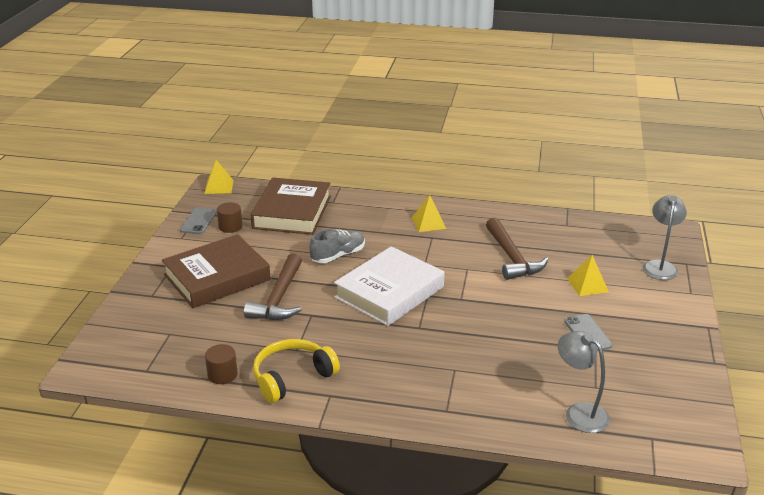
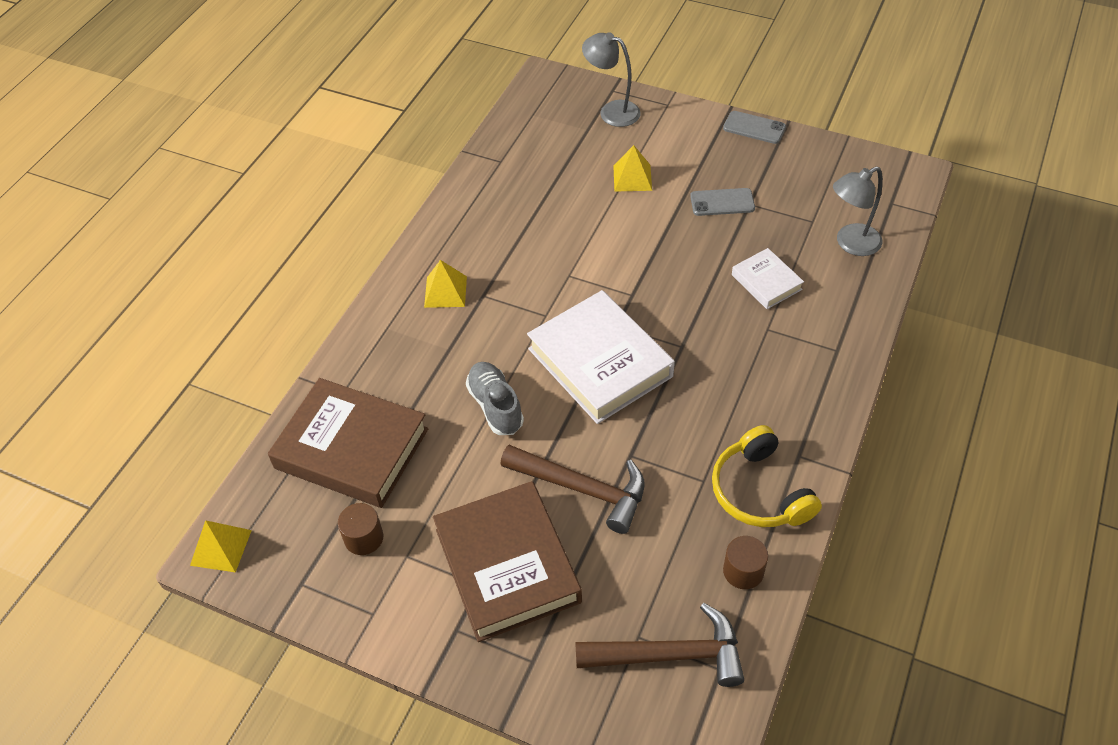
camera: 75 degrees left, 20 degrees up
grey phone [180,208,217,234] -> grey phone moved to [723,111,786,144]
brown hammer [486,218,548,280] -> brown hammer moved to [575,603,744,687]
none -> white book [732,248,804,309]

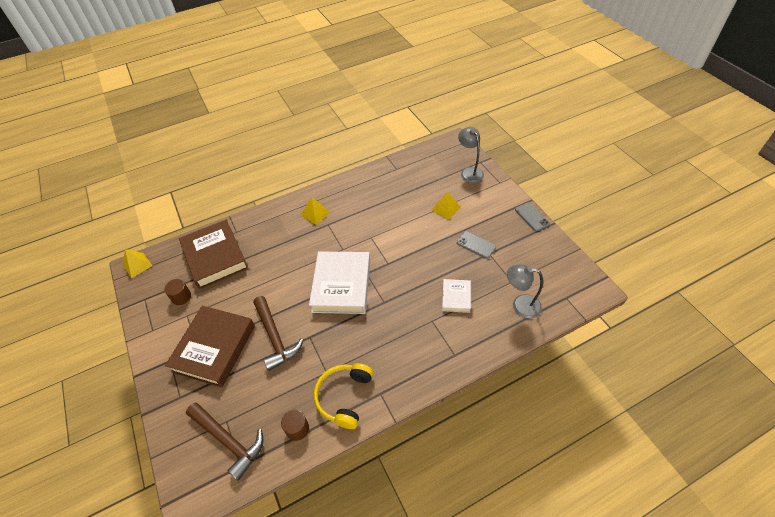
camera: 40 degrees right, 0 degrees up
grey shoe [466,362,524,435] -> none

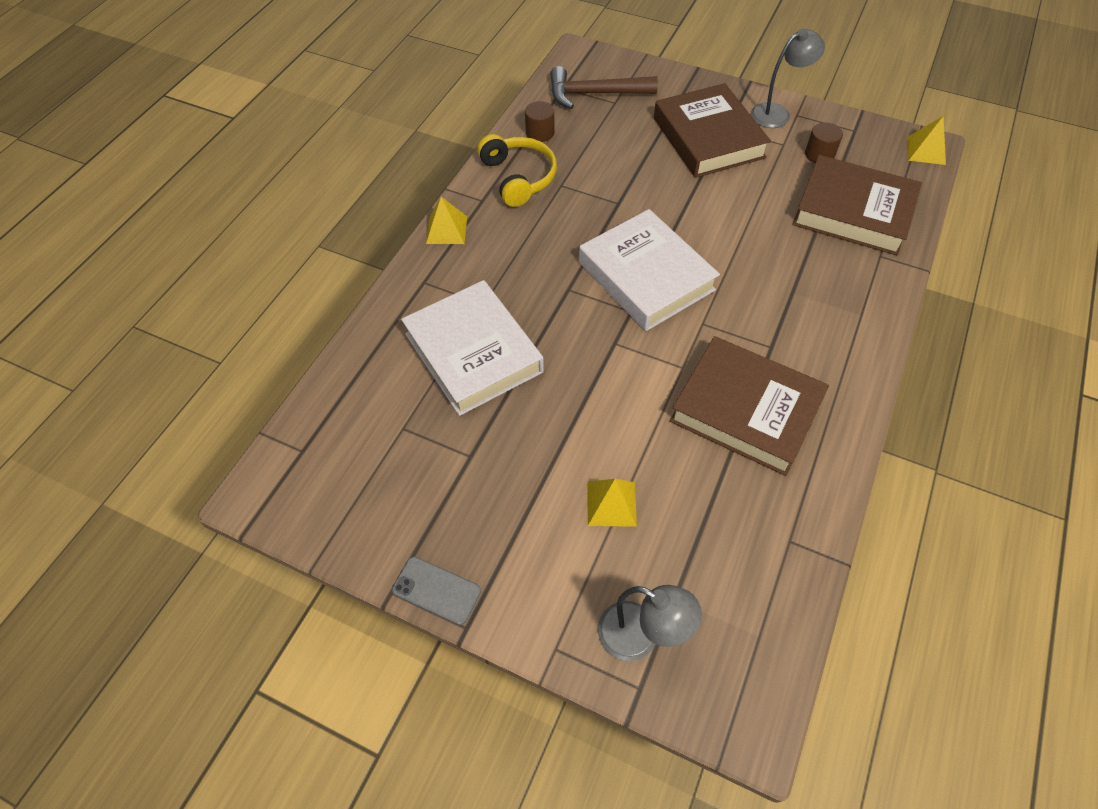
camera: 140 degrees right, 5 degrees up
brown hammer [253,296,303,371] -> none
yellow pyramid [301,197,330,225] -> yellow pyramid moved to [426,197,467,244]
white book [442,279,471,313] -> white book [401,280,544,416], size x1.98
grey phone [457,231,496,259] -> none
grey lamp [507,264,543,318] -> grey lamp moved to [751,28,825,128]
none -> brown book [670,336,829,476]

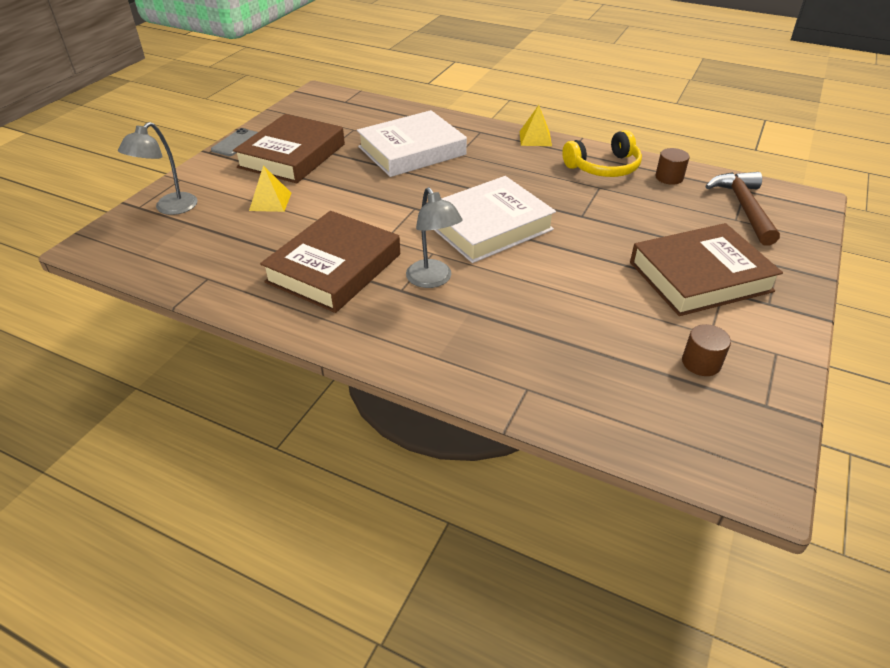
camera: 90 degrees right, 15 degrees down
grey lamp [751,28,825,128] -> grey lamp moved to [406,187,463,288]
brown book [793,155,922,255] -> brown book moved to [233,114,345,183]
yellow pyramid [907,116,946,165] -> none

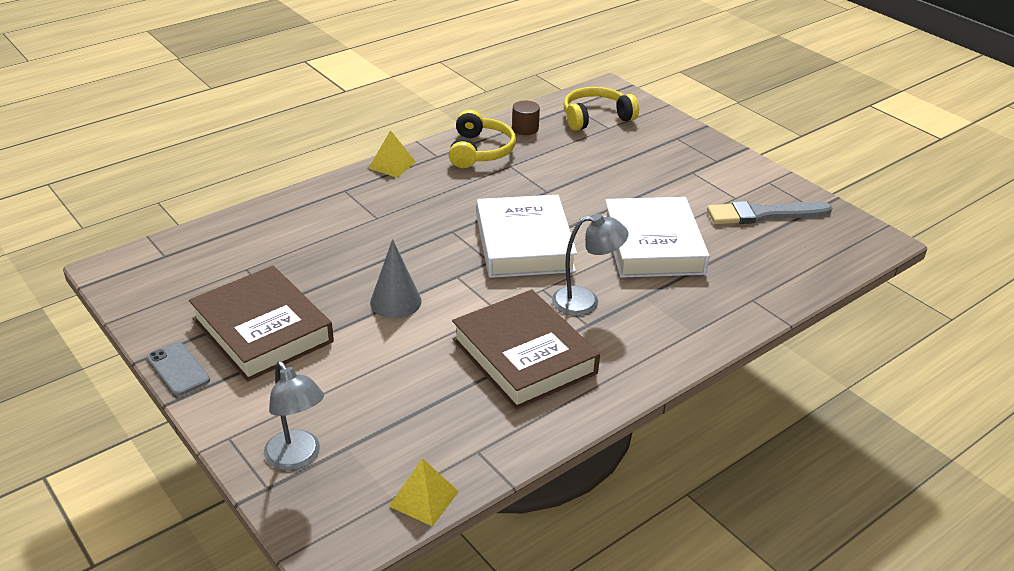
camera: 65 degrees left, 5 degrees down
yellow pyramid [249,165,291,212] -> yellow pyramid moved to [389,458,459,526]
white book [357,110,467,177] -> white book moved to [604,197,710,278]
brown book [630,223,783,316] -> none
brown cylinder [682,324,731,376] -> grey brush [707,201,832,224]
brown hammer [705,172,780,246] -> yellow headphones [564,87,639,131]
none -> grey cone [370,239,422,318]

